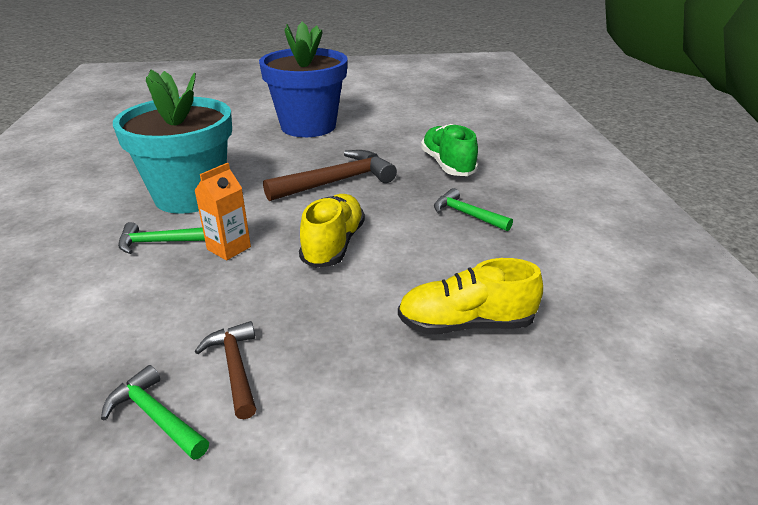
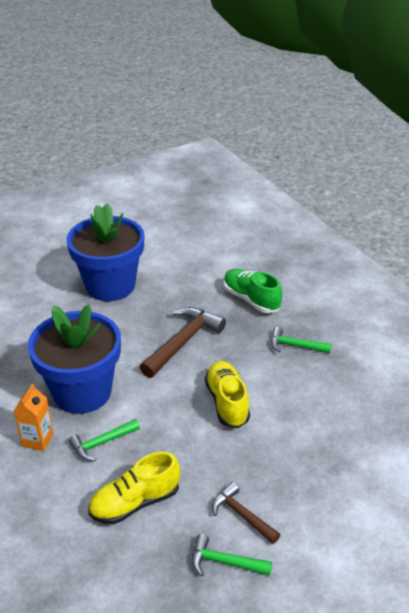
camera: 25 degrees left, 5 degrees up
turquoise flower pot [113,70,232,214] -> blue flower pot [28,304,121,414]
orange carton [194,163,251,261] -> orange carton moved to [13,384,54,451]
yellow shoe [398,258,543,335] -> yellow shoe moved to [88,452,180,524]

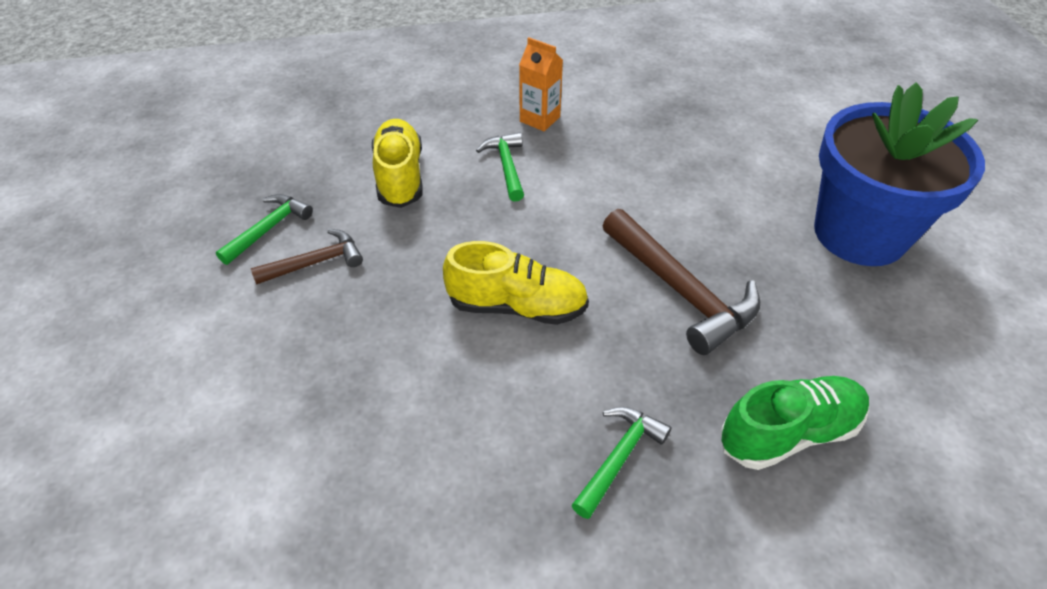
camera: 110 degrees right, 10 degrees up
blue flower pot [28,304,121,414] -> none

